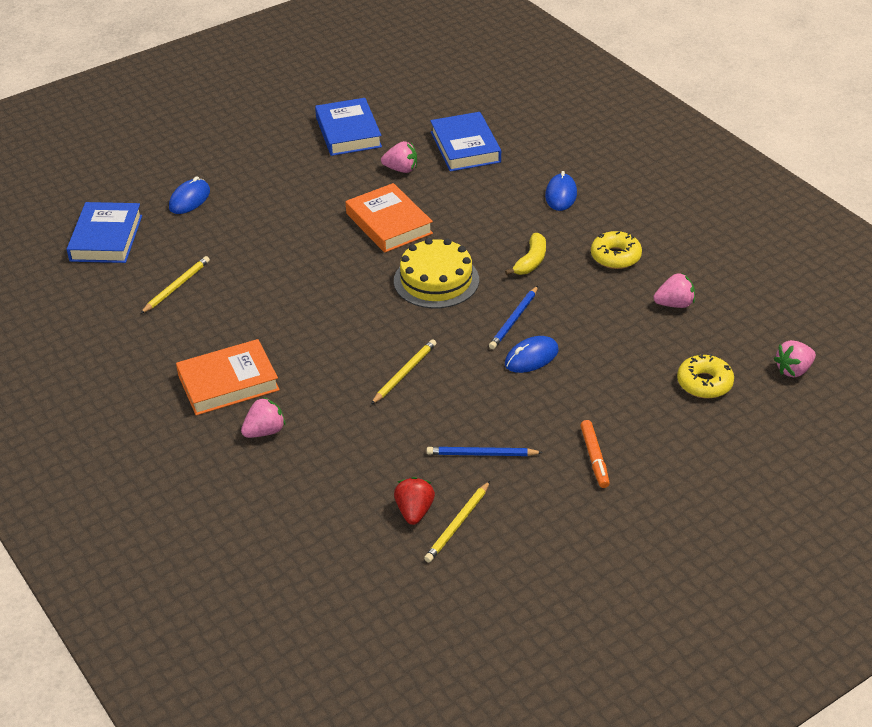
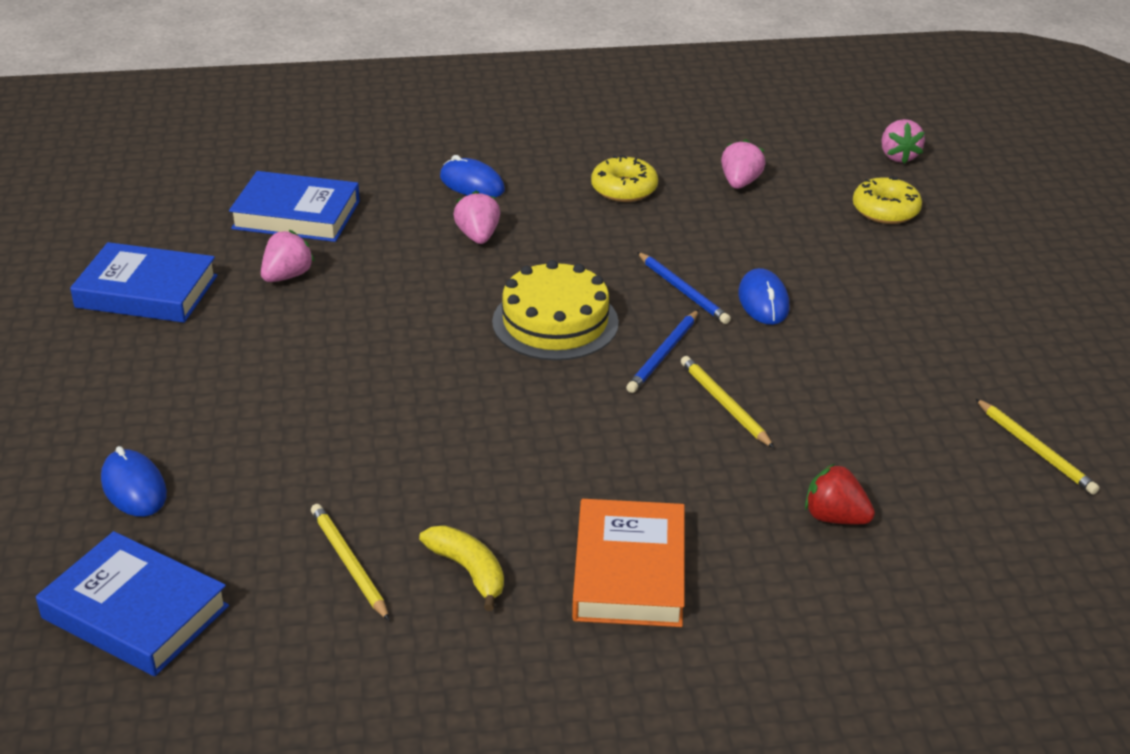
camera: 65 degrees left, 5 degrees down
pink strawberry [241,397,285,438] -> pink strawberry moved to [453,191,500,244]
orange book [345,183,433,253] -> none
red strawberry [394,477,435,525] -> red strawberry moved to [805,464,875,524]
blue pencil [427,447,543,456] -> blue pencil moved to [626,310,699,393]
yellow banana [505,233,546,275] -> yellow banana moved to [419,525,504,611]
orange marker [580,420,610,488] -> none

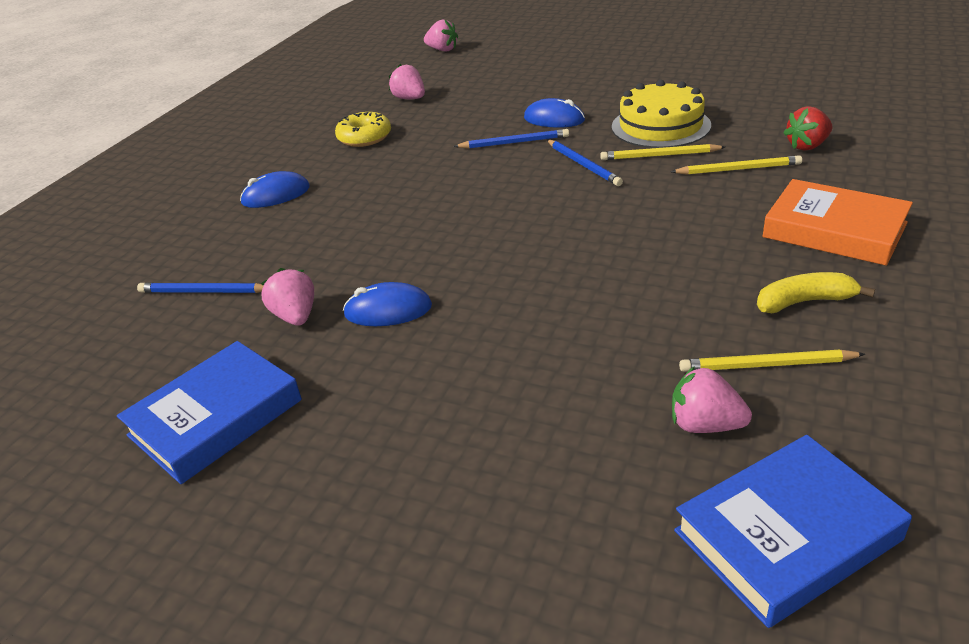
camera: 55 degrees left, 0 degrees up
blue mouse [101,446,167,517] -> blue mouse moved to [343,282,432,326]
blue book [229,171,360,242] -> blue pencil [137,282,263,293]
pink strawberry [453,191,500,244] -> pink strawberry moved to [672,366,752,433]
yellow cake [492,260,619,360] -> yellow cake moved to [612,80,711,148]
yellow donut [853,176,922,224] -> none
yellow pencil [975,398,1100,495] -> yellow pencil moved to [671,155,802,175]

